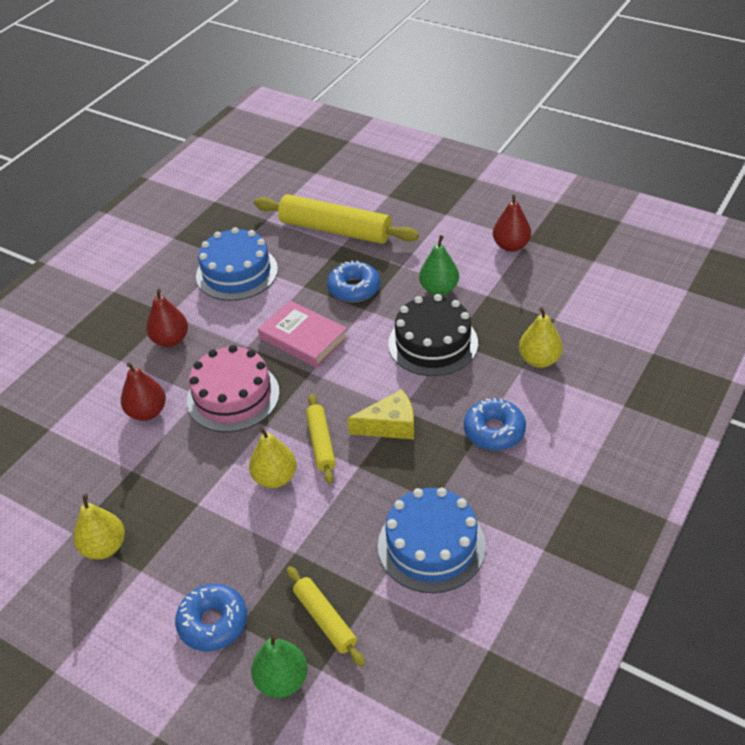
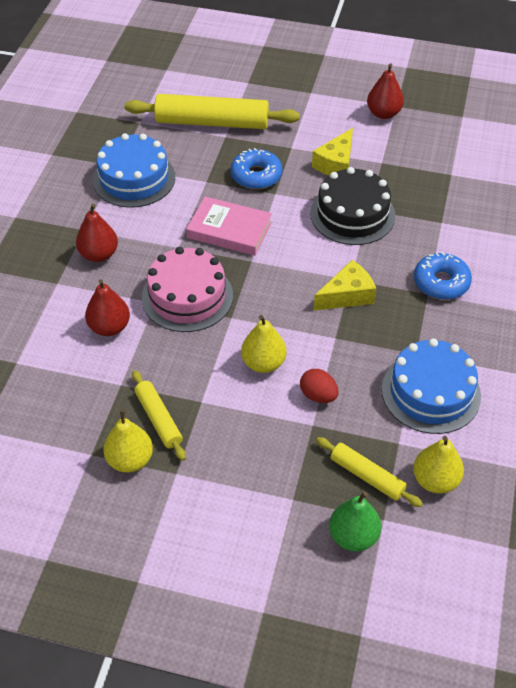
camera: 20 degrees left, 5 degrees up
blue donut [175,584,247,651] -> none
yellow rolling pin [306,394,336,484] -> yellow rolling pin moved to [132,370,186,461]
green pear [419,235,459,295] -> yellow cheese [312,128,353,176]
yellow pear [519,307,563,368] -> yellow pear moved to [413,436,464,494]
none -> red egg [300,369,339,403]

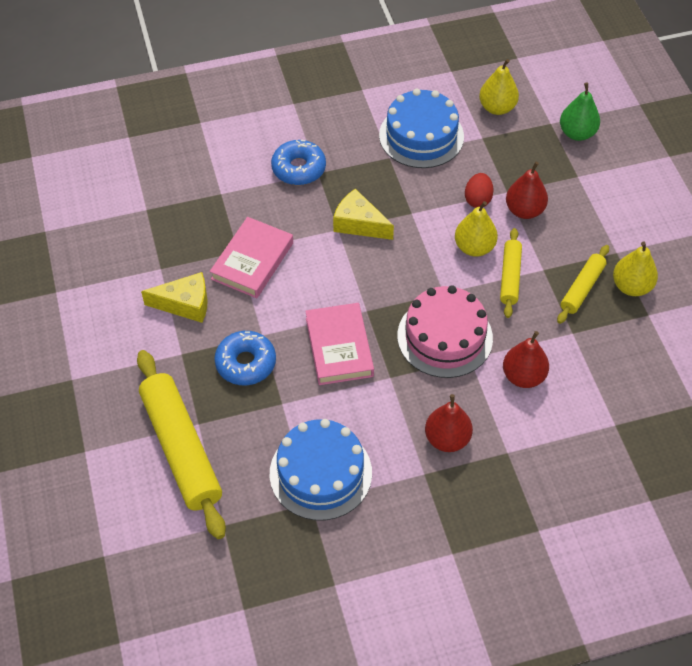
camera: 120 degrees left, 5 degrees up
black cake [310,167,396,245] -> pink book [210,217,293,298]
yellow rolling pin [316,437,423,507] -> yellow rolling pin moved to [500,228,522,318]
red pear [367,63,404,119] -> red pear moved to [506,162,548,219]

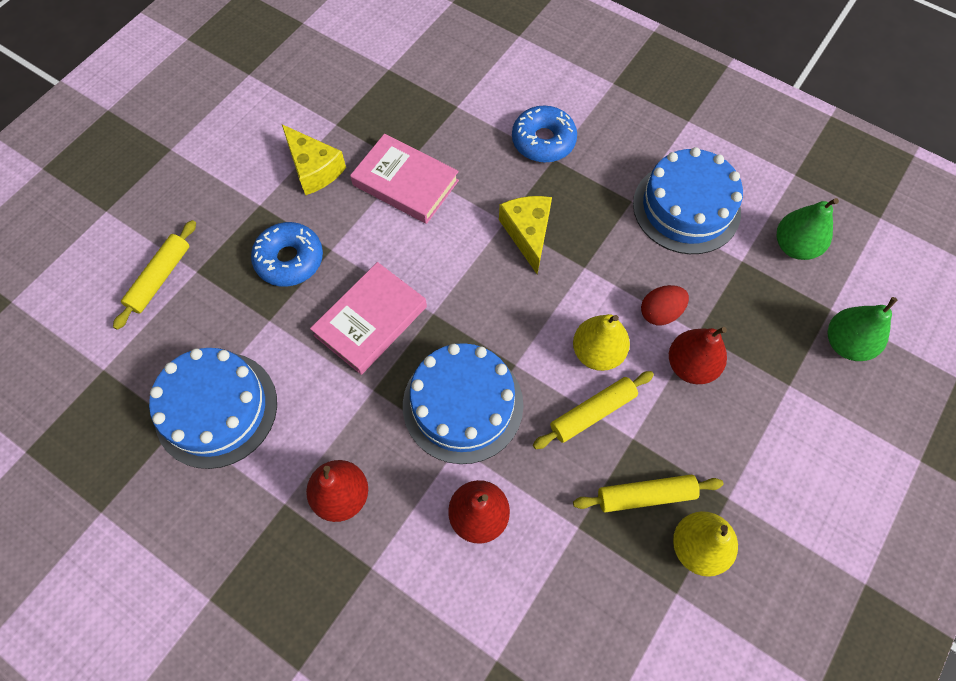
camera: 50 degrees right, 10 degrees up
yellow rolling pin [137,350,226,539] -> yellow rolling pin [113,220,196,330], size x0.53
pink book [210,217,293,298] -> pink book turned 45 degrees clockwise [350,134,459,224]
pink cake [397,286,493,378] -> blue cake [403,343,523,464]
yellow pear [479,59,519,115] -> green pear [777,198,839,260]

